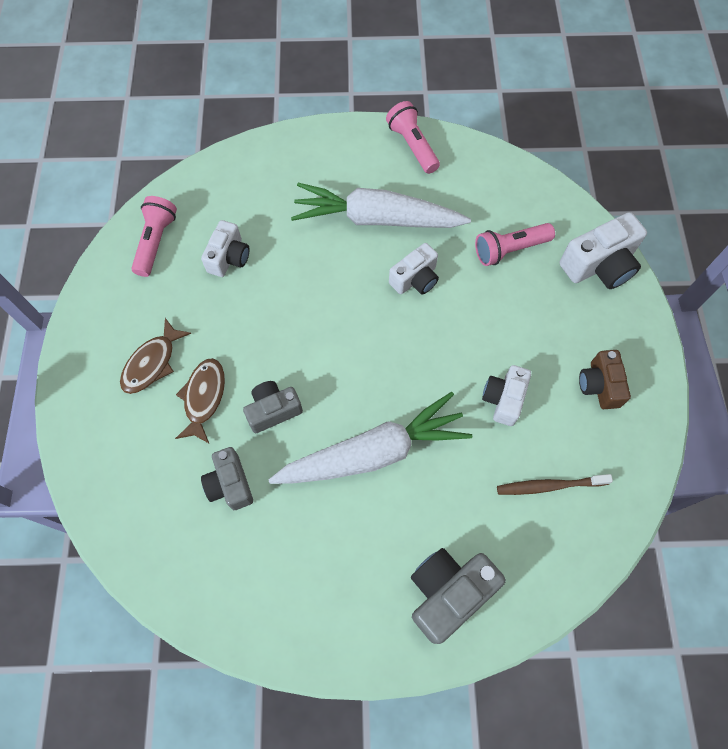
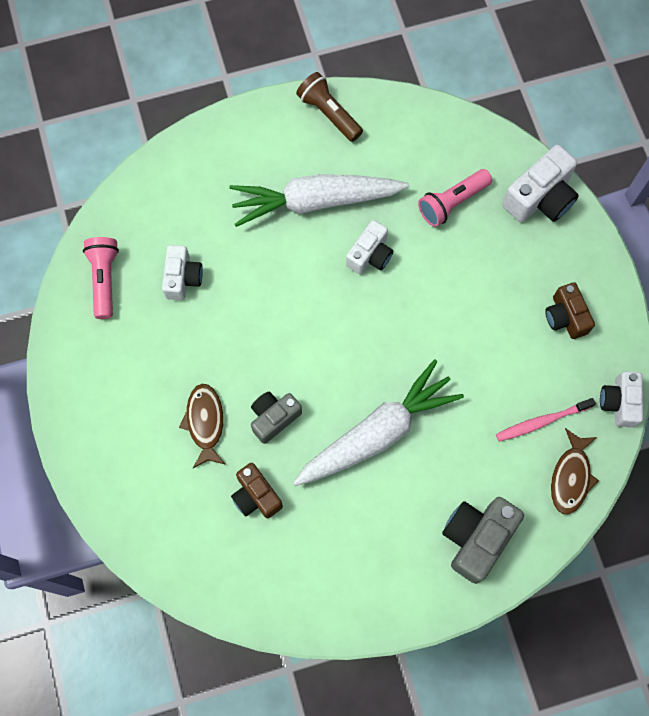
camera: 15 degrees left, 5 degrees up
brown fish [120,318,192,394] -> brown fish moved to [551,428,599,514]
grey camera [201,447,253,510] -> brown camera [231,463,283,518]
pink flashlight [386,101,440,174] -> brown flashlight [296,72,363,142]
white camera [482,365,531,426] -> white camera moved to [600,371,643,428]
brown toothbrush [497,474,613,495] -> pink toothbrush [496,398,596,442]

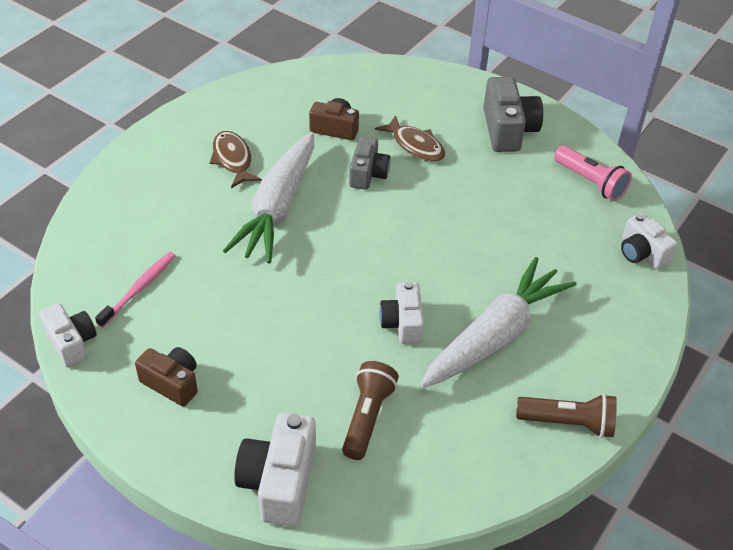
camera: 140 degrees right, 25 degrees down
white camera [162,245,203,300] -> white camera moved to [621,213,678,269]
pink flashlight [418,169,492,227] -> brown flashlight [342,361,399,460]
grey camera [442,497,524,584] -> grey camera moved to [483,77,543,152]
brown fish [551,428,599,514] -> brown fish moved to [210,131,262,188]

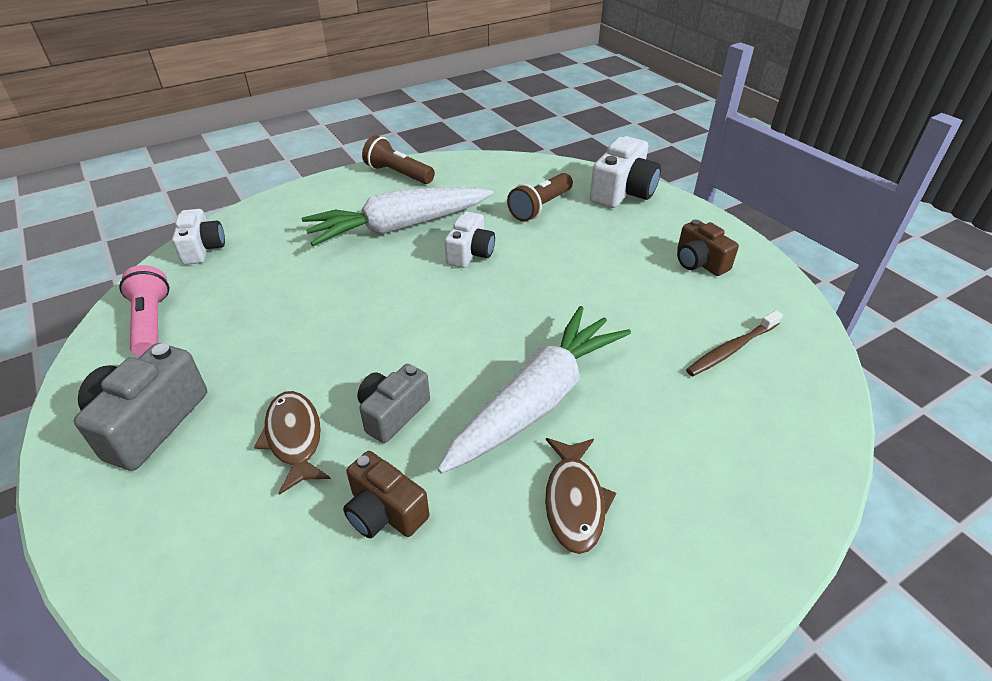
camera: 155 degrees left, 5 degrees down
white camera [39,303,97,367] -> none
pink toothbrush [95,252,176,328] -> brown toothbrush [686,310,783,376]

